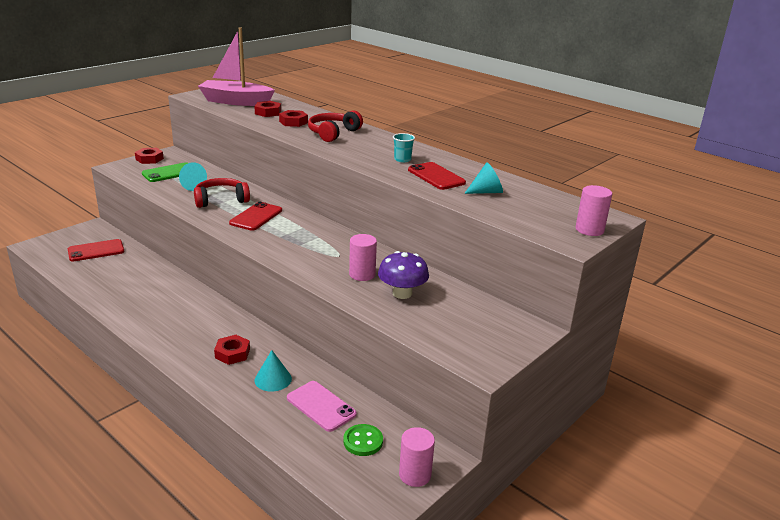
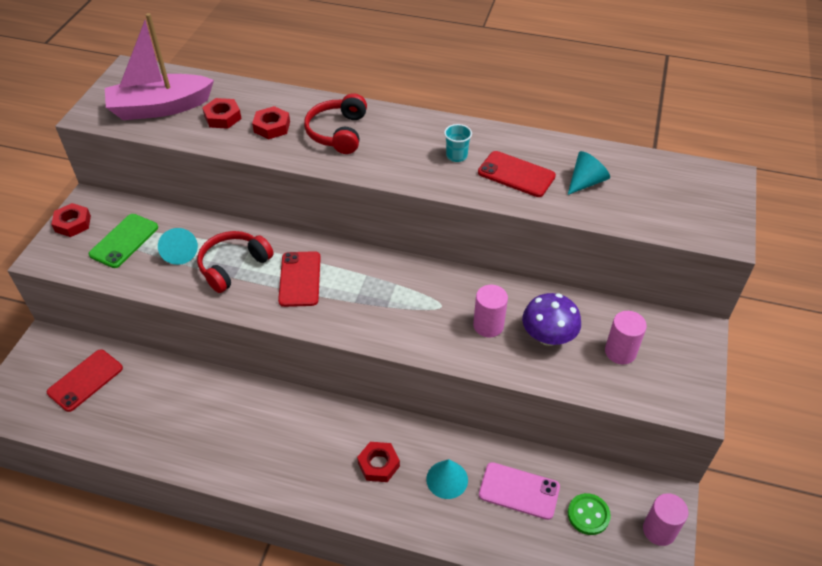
camera: 25 degrees left, 20 degrees up
pink cylinder [576,185,612,236] -> pink cylinder moved to [605,311,647,364]

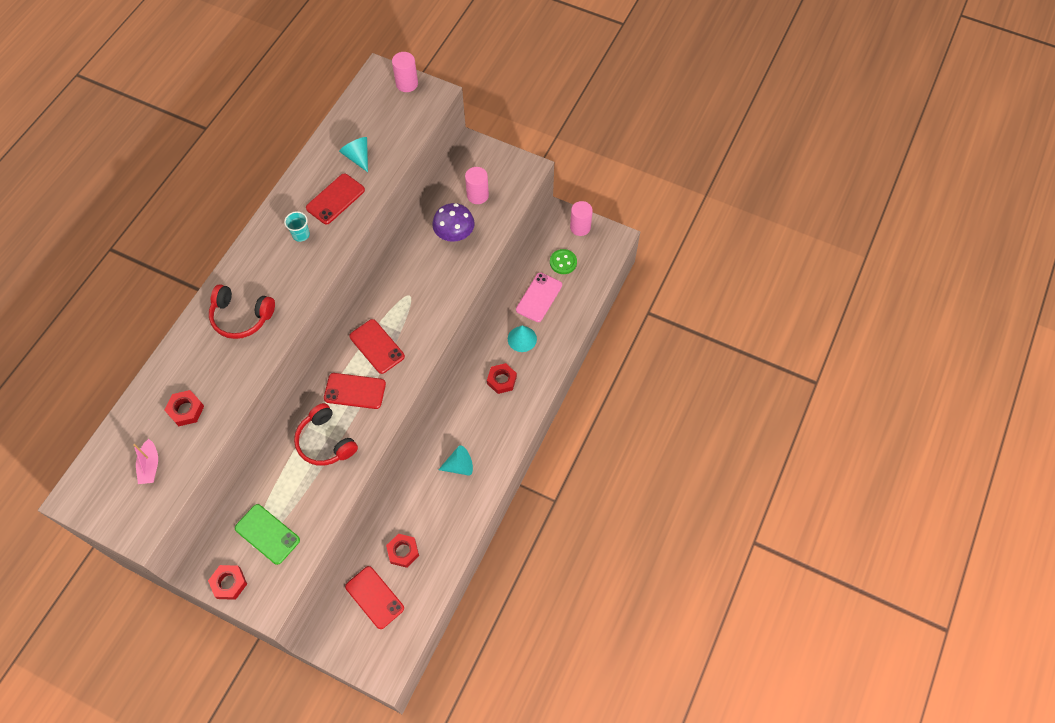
camera: 80 degrees left, 15 degrees up
pink boat [105,13,214,120] -> pink boat [133,439,158,484], size x0.45
turquoise cone [158,228,198,265] -> turquoise cone moved to [439,445,473,475]
red nut [252,106,290,139] -> red nut moved to [386,534,419,568]
pink cylinder [473,285,508,337] -> pink cylinder moved to [392,52,418,92]
none -> red phone [349,319,405,374]

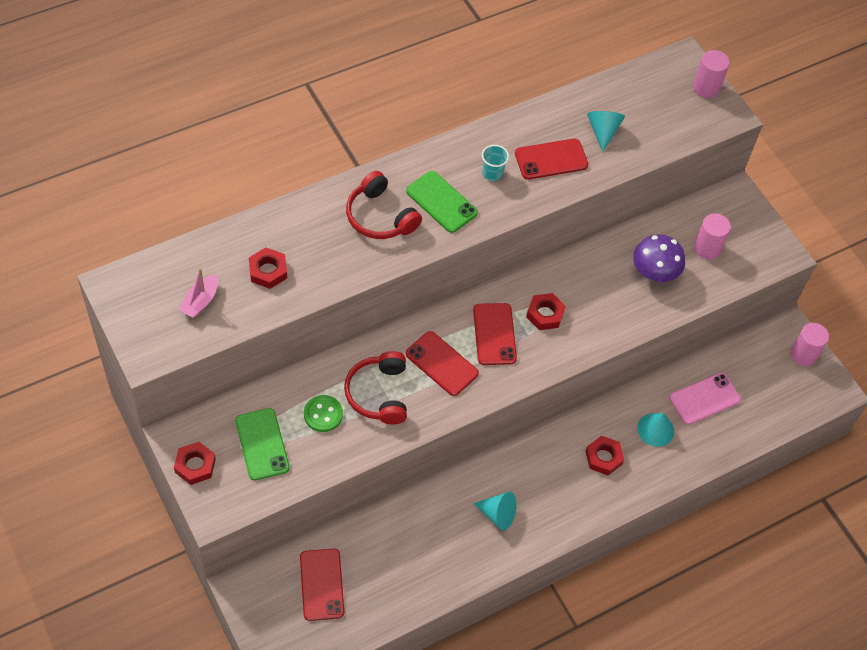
camera: 30 degrees right, 5 degrees down
red nut [386,534,419,568] -> red nut moved to [526,293,566,330]
green button [550,249,577,274] -> green button moved to [304,395,343,432]
none -> green phone [406,171,478,233]

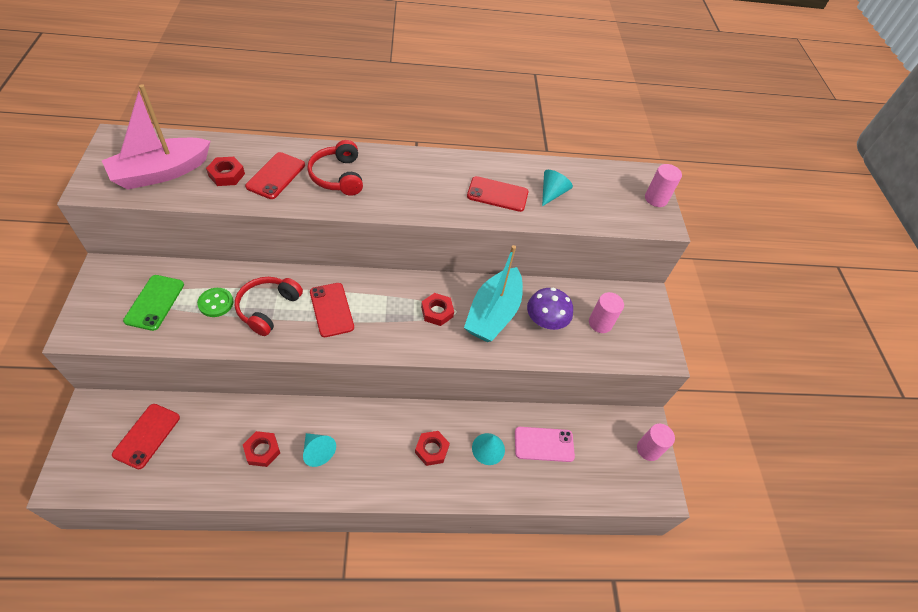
camera: 25 degrees right, 5 degrees down
red nut [174,442,216,485] -> red nut moved to [243,431,280,467]
pink boat [179,268,218,318] -> pink boat [102,84,210,190], size x2.20
green phone [406,171,478,233] -> none
red phone [473,303,517,365] -> red phone moved to [245,152,305,199]
turquoise cup [482,145,509,181] -> none
none -> turquoise boat [464,245,523,342]

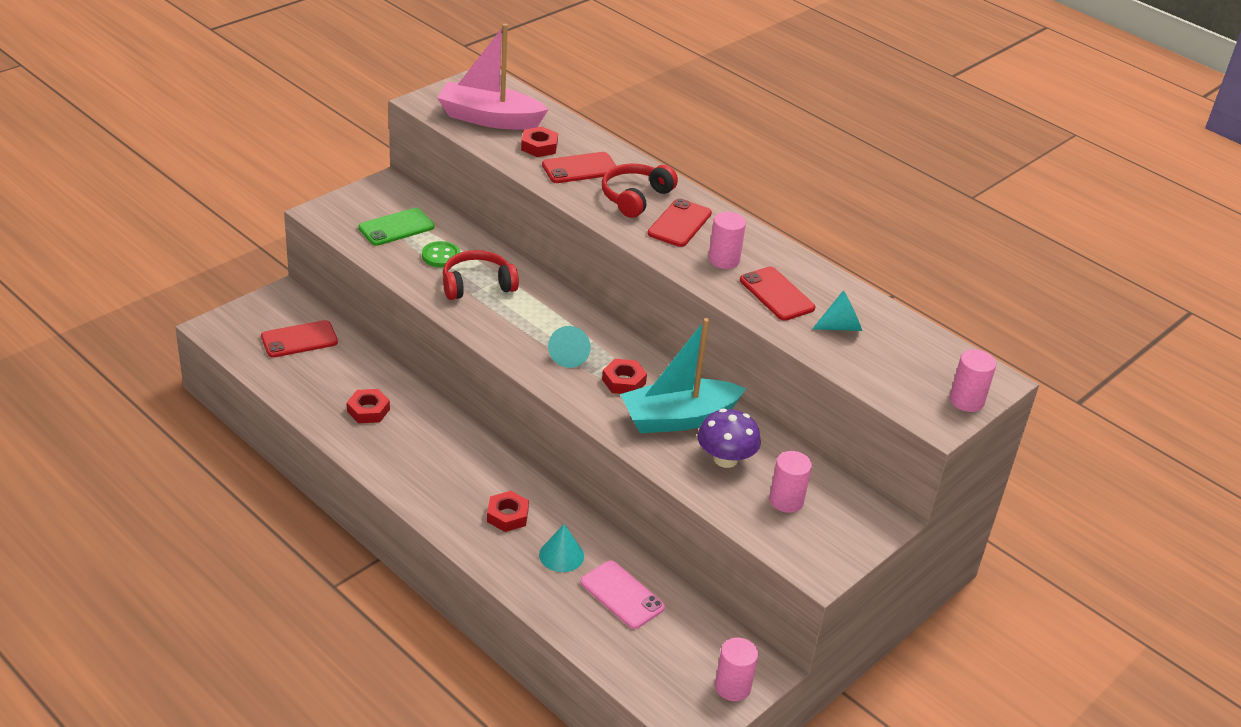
camera: 50 degrees right, 15 degrees down
turquoise cone [303,433,336,467] -> turquoise cone moved to [548,326,591,368]
red phone [310,283,354,337] -> red phone moved to [647,198,712,247]
none -> pink cylinder [708,212,746,269]

